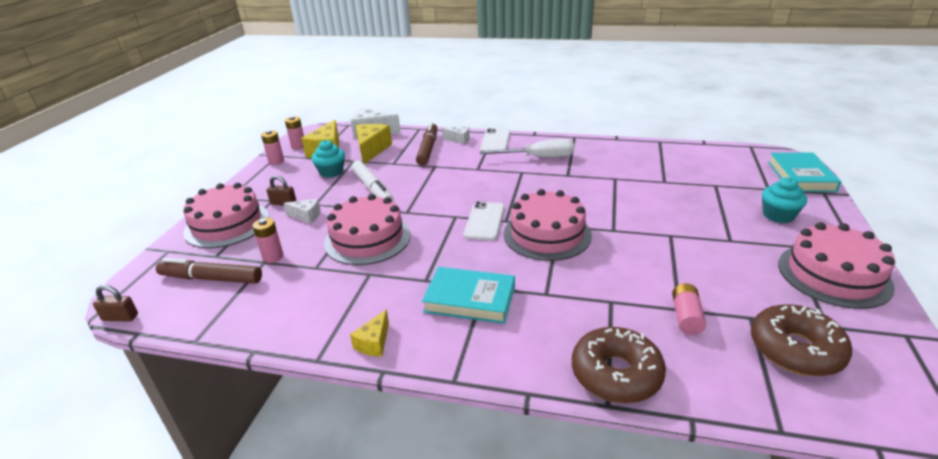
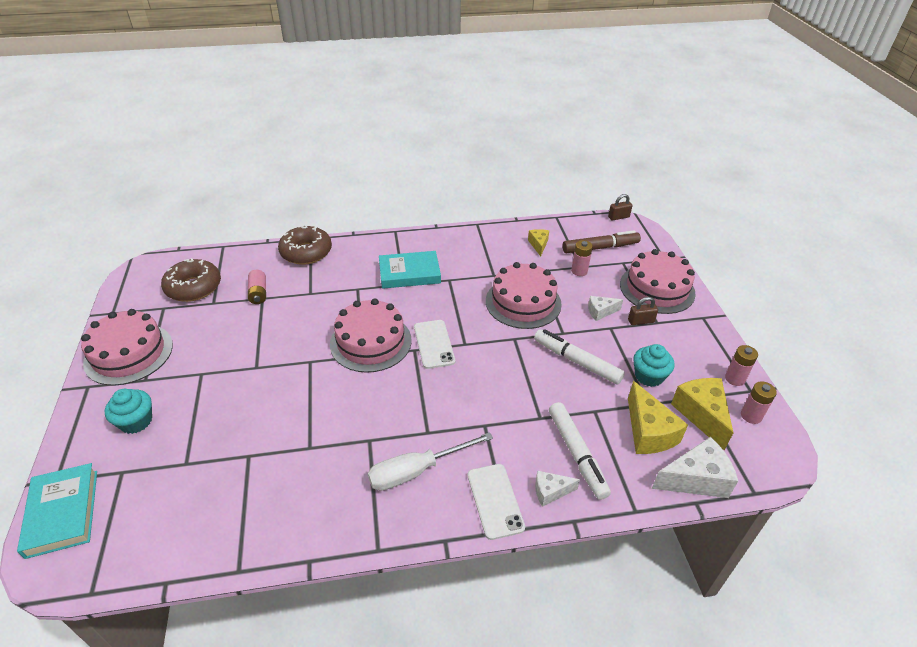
camera: 155 degrees right, 10 degrees up
yellow cheese [350,309,389,357] -> yellow cheese moved to [528,229,549,256]
brown marker [416,122,437,166] -> white marker [549,402,611,500]

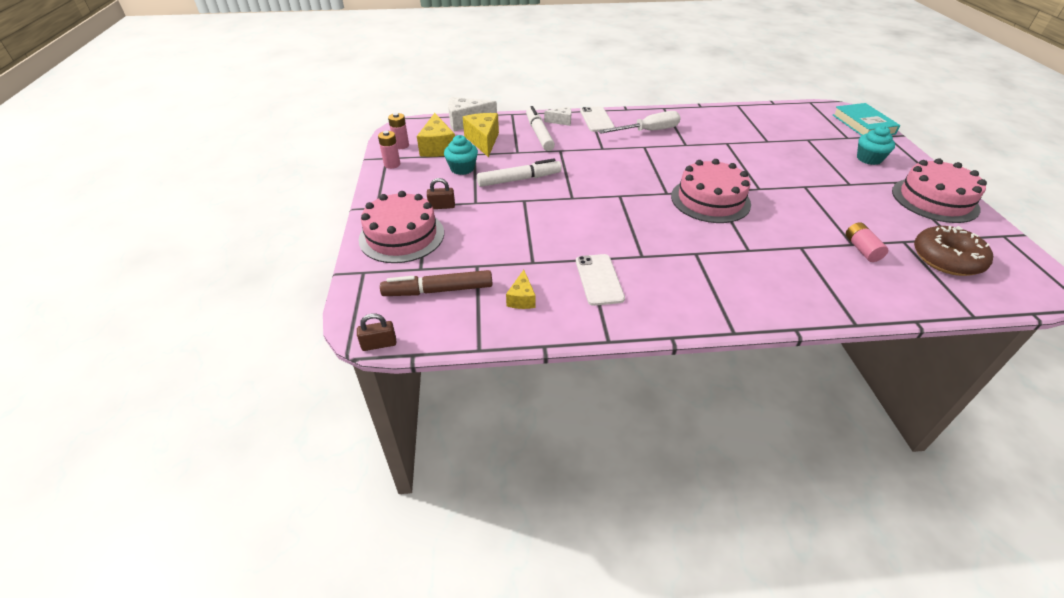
camera: 175 degrees left, 0 degrees up
brown donut [278,225,332,265] -> none
turquoise book [379,251,441,289] -> none
white phone [414,320,455,369] -> white phone moved to [576,254,625,306]
pink cake [486,262,562,329] -> none
white marker [534,329,625,384] -> white marker turned 60 degrees counterclockwise [477,159,562,187]
pink battery [571,240,593,276] -> none
white cheese [588,296,623,321] -> none

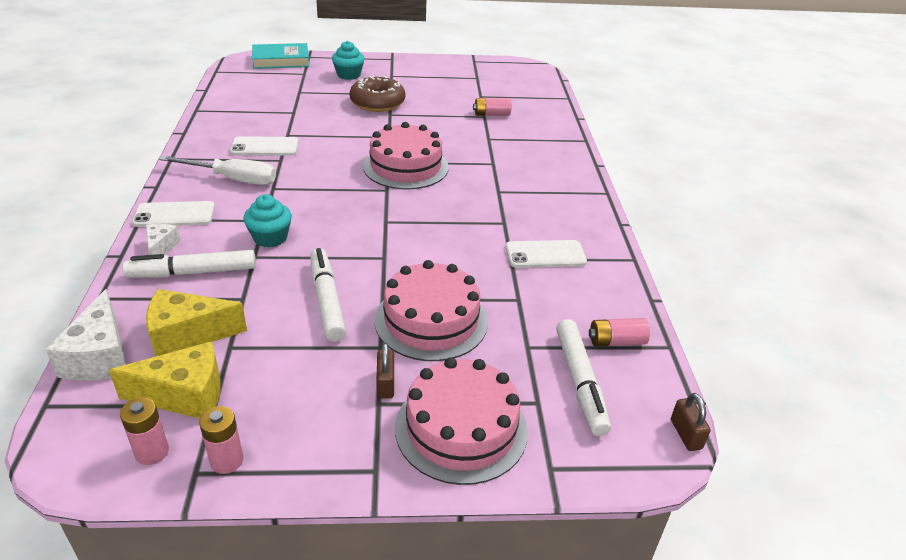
camera: 90 degrees left, 5 degrees down
brown marker [380,270,492,296] -> white marker [556,319,611,436]
turquoise cupcake [444,135,478,175] -> turquoise cupcake moved to [243,194,292,248]
yellow cheese [506,270,536,309] -> none
white screwdriver [598,111,681,134] -> white screwdriver turned 120 degrees clockwise [159,156,276,185]
pink cake [892,158,987,223] -> pink cake moved to [374,260,488,361]
brown donut [914,226,993,276] -> brown donut moved to [349,76,405,112]
none -> white phone [230,136,299,156]
none -> pink battery [589,318,650,347]

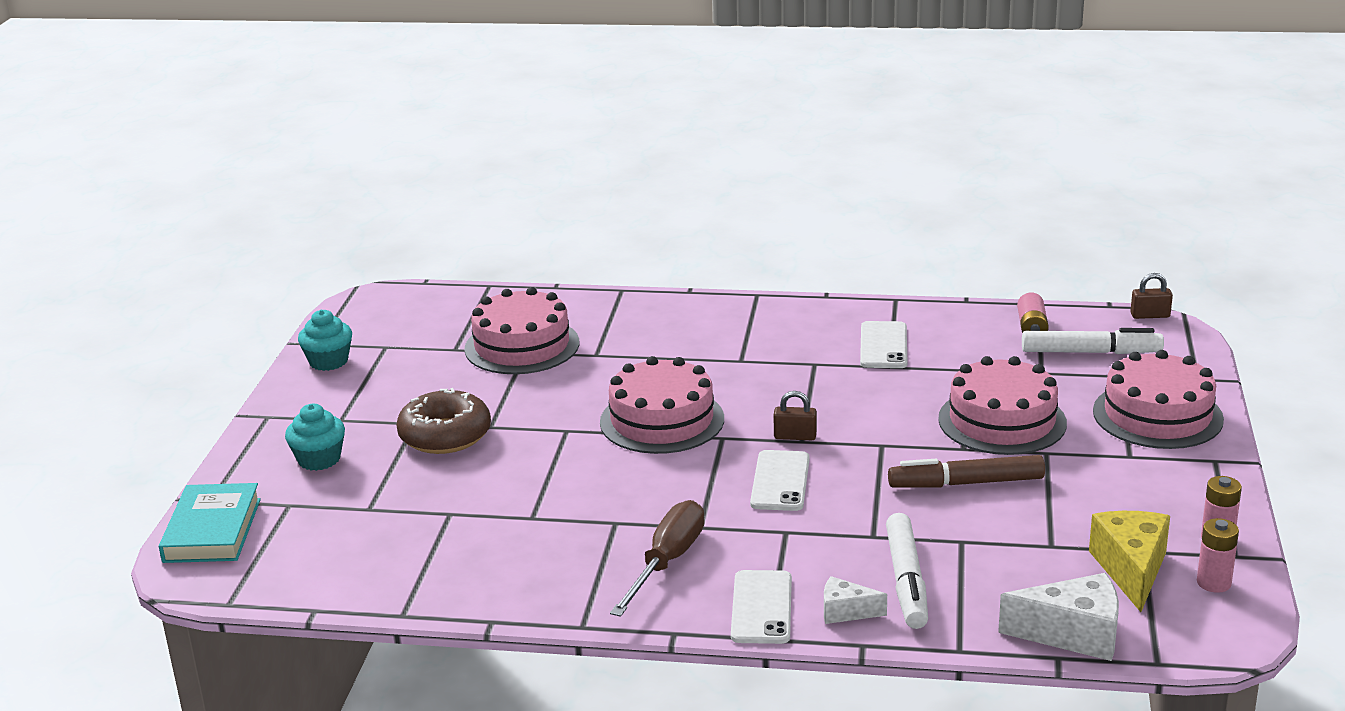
camera: 75 degrees left, 10 degrees down
yellow cheese [146,289,247,356] -> none
white screwdriver [159,156,276,185] -> brown screwdriver [610,500,705,617]
white phone [230,136,299,156] -> white phone moved to [750,450,810,511]
turquoise cupcake [243,194,292,248] -> turquoise cupcake moved to [298,310,352,371]
white marker [310,248,346,342] -> brown marker [888,455,1045,488]
brown padlock [377,343,394,399] -> brown padlock moved to [774,391,817,440]
pink battery [473,98,511,116] -> pink cake [464,287,579,374]

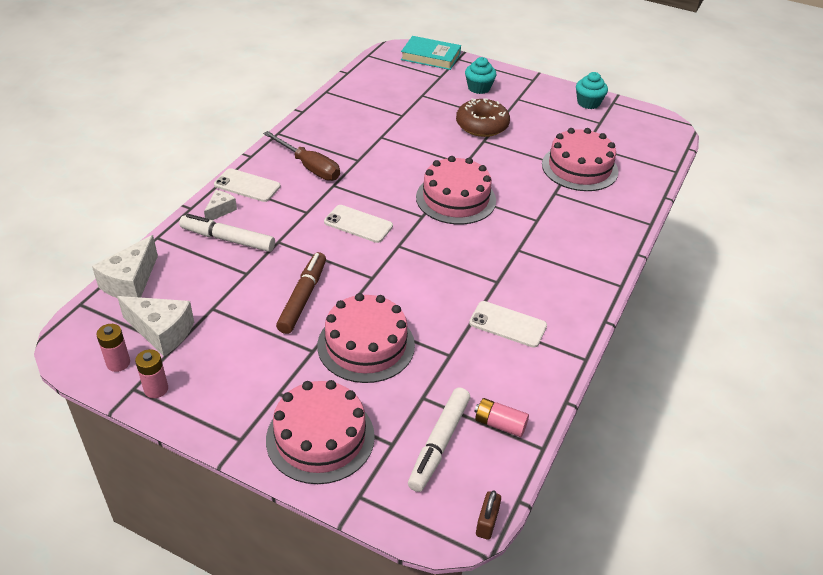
camera: 105 degrees right, 15 degrees up
brown padlock [774,391,817,440] -> none
yellow cheese [1089,511,1170,612] -> white cheese [117,296,194,356]

